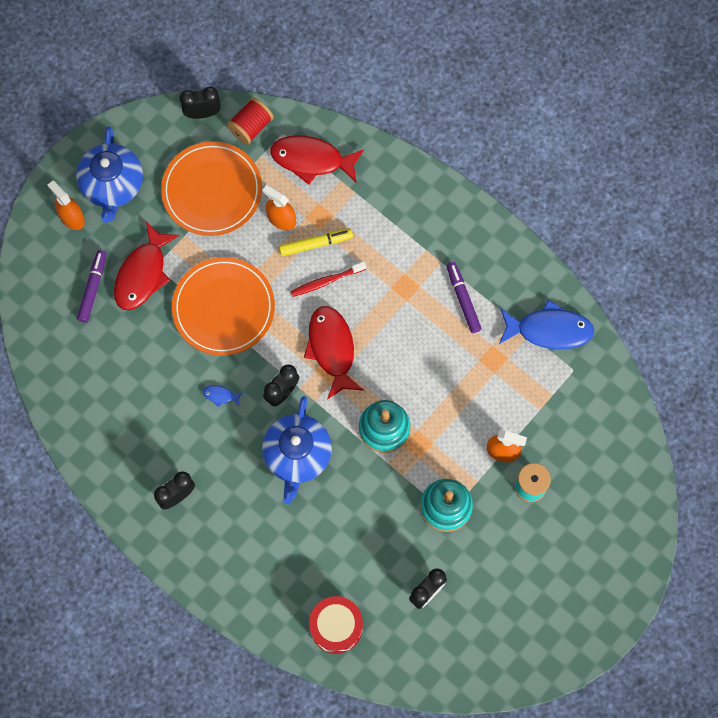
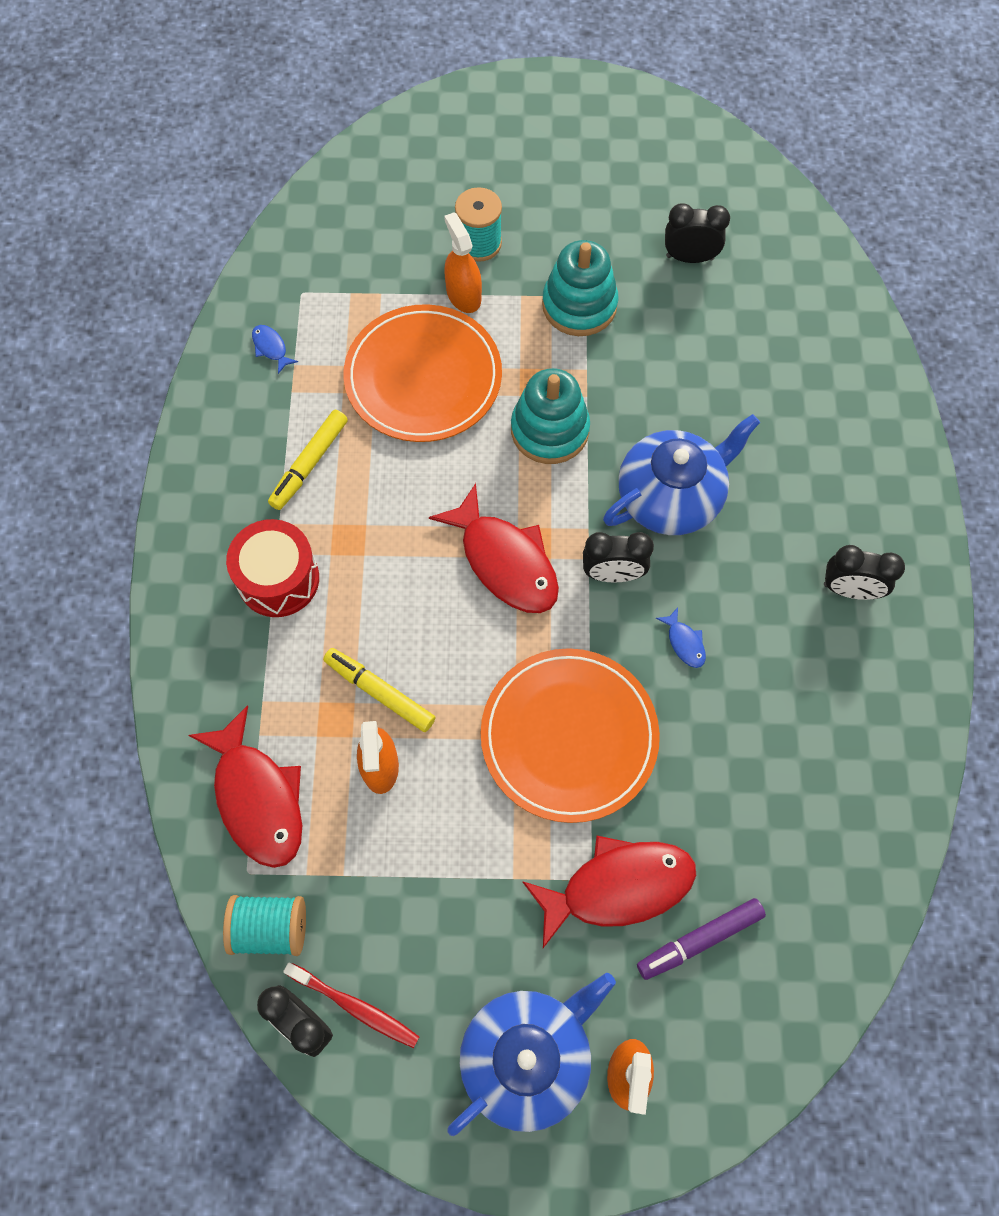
camera: 130 degrees left, 5 degrees down
orange plate [161,141,262,236] -> orange plate moved to [343,304,502,442]
red spool [227,97,274,145] -> turquoise spool [223,895,306,956]
red toothbrush [291,262,366,297] -> red toothbrush moved to [283,963,419,1048]
red fish [304,306,364,400] -> red fish turned 75 degrees counterclockwise [429,483,559,613]
red drum [309,596,363,654] -> red drum moved to [226,519,319,617]
purple marker [446,262,482,333] -> yellow marker [268,410,348,510]
blue fish [499,300,595,350] -> blue fish [252,325,298,374], size x0.42

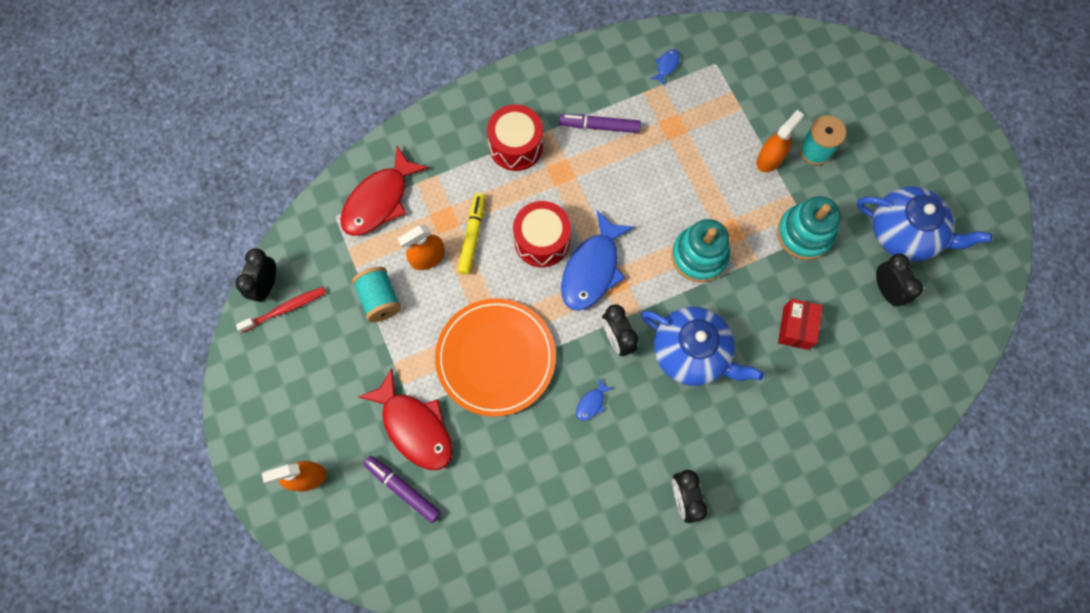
camera: 65 degrees right, 5 degrees up
turquoise spool [223,895,306,956] -> turquoise spool moved to [352,267,402,322]
yellow marker [268,410,348,510] -> purple marker [559,114,641,133]
red toothbrush [283,963,419,1048] -> red toothbrush turned 120 degrees counterclockwise [236,287,326,333]
orange plate [343,304,502,442] -> none
red fish [429,483,559,613] -> blue fish [561,210,635,311]
blue teapot [447,973,616,1136] -> blue teapot moved to [857,186,992,261]
none -> red drum [513,201,571,267]
none -> red box [778,299,823,350]

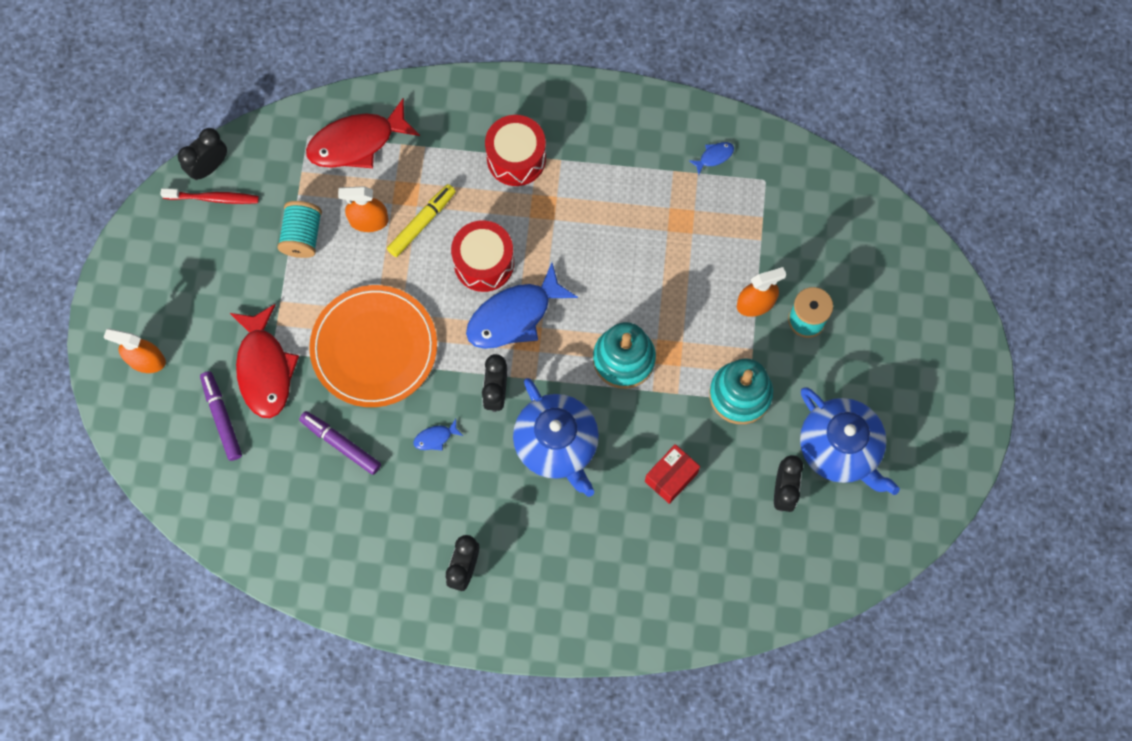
camera: 30 degrees right, 0 degrees up
purple marker [559,114,641,133] -> purple marker moved to [299,411,381,475]

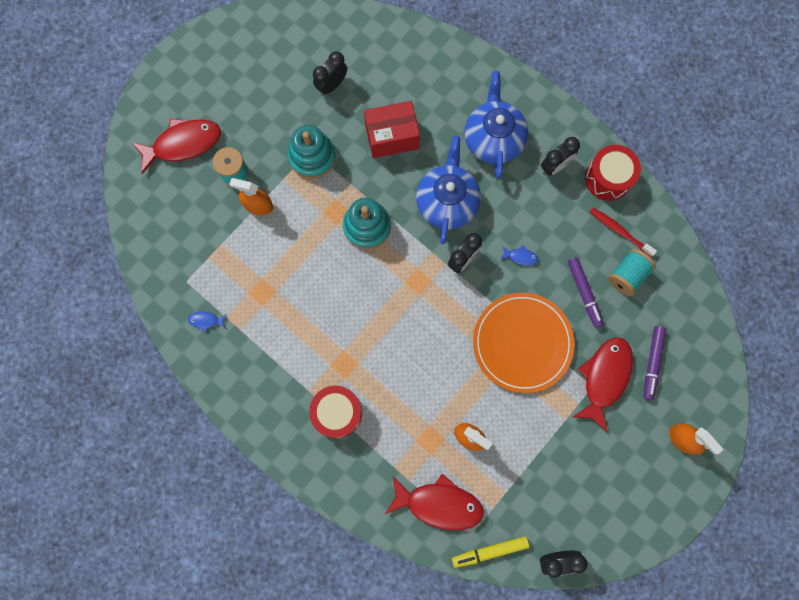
camera: 145 degrees left, 5 degrees up
red toothbrush [160,188,259,204] -> red toothbrush moved to [590,208,657,257]
turquoise spool [277,201,322,258] -> turquoise spool moved to [608,249,656,296]
yellow marker [387,184,456,257] -> yellow marker moved to [452,536,529,568]
red drum [451,220,514,292] -> red drum moved to [585,145,641,201]
blue fish [466,263,578,349] -> none
red box [645,444,700,504] -> red box [364,101,420,158], size x1.50
blue teapot [800,387,900,495] -> blue teapot moved to [464,71,528,179]
none -> red fish [132,118,221,174]

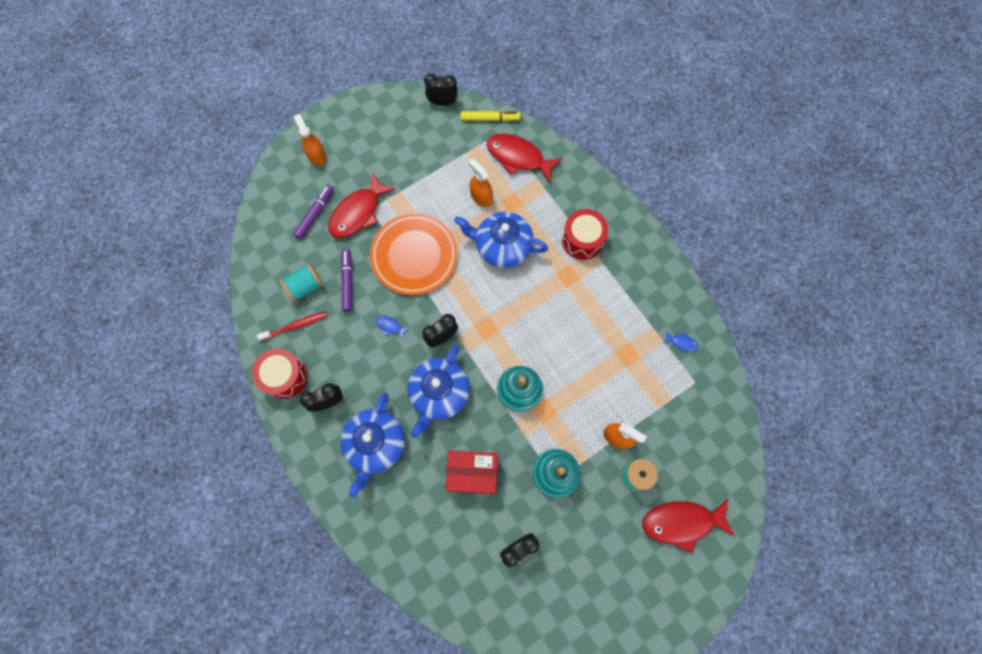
camera: 165 degrees left, 5 degrees down
red toothbrush [590,208,657,257] -> red toothbrush turned 75 degrees counterclockwise [257,311,327,341]
none -> blue teapot [454,212,548,268]

